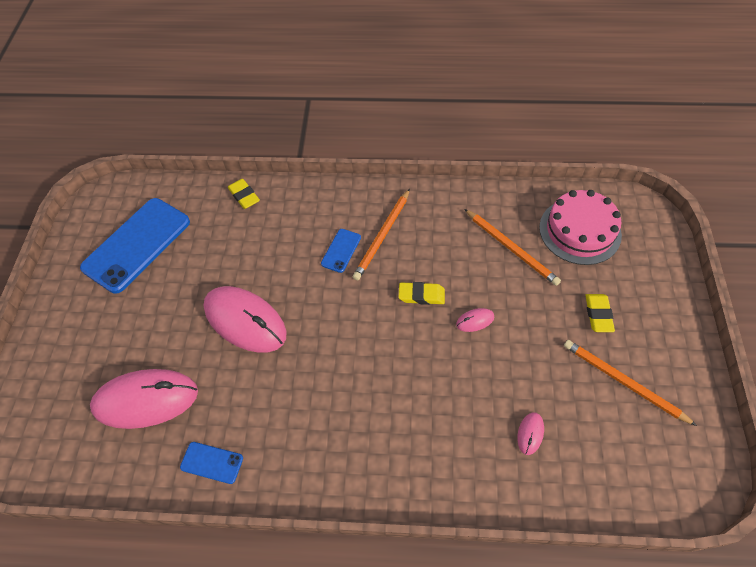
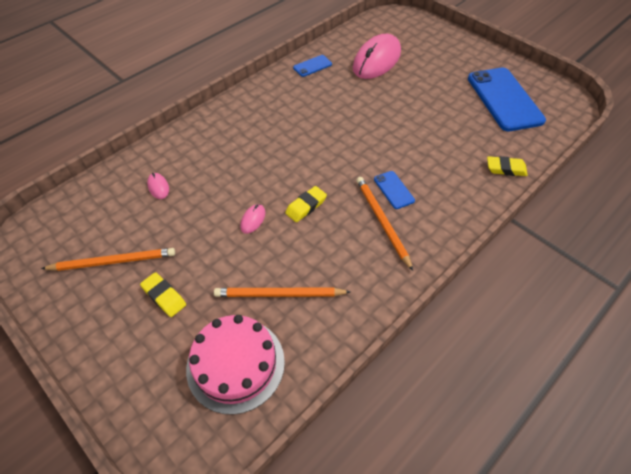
camera: 130 degrees right, 5 degrees down
pink mouse [204,286,287,353] -> none

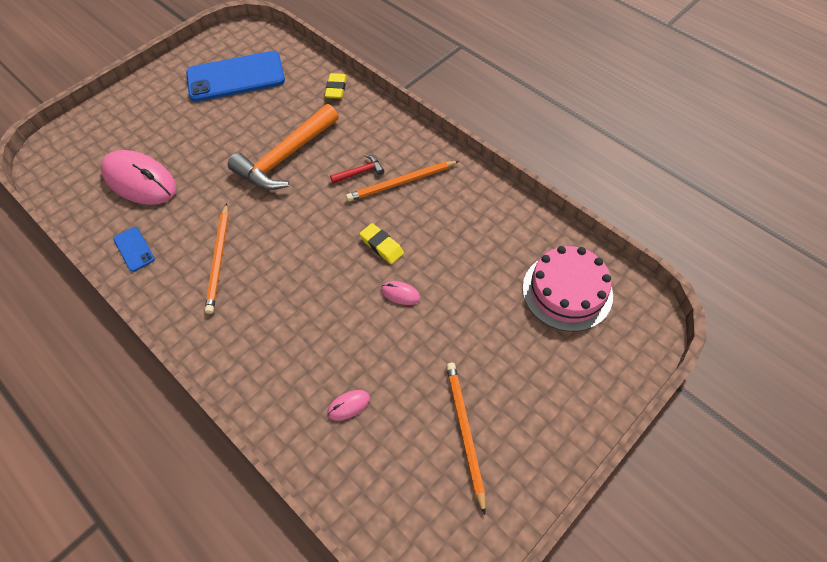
camera: 90 degrees left, 5 degrees up
yellow eraser [140,272,186,317] -> none
orange pencil [214,287,350,297] -> orange pencil moved to [205,203,229,314]
blue phone [374,171,415,209] -> red hammer [330,155,384,184]
none -> orange hammer [228,104,339,190]

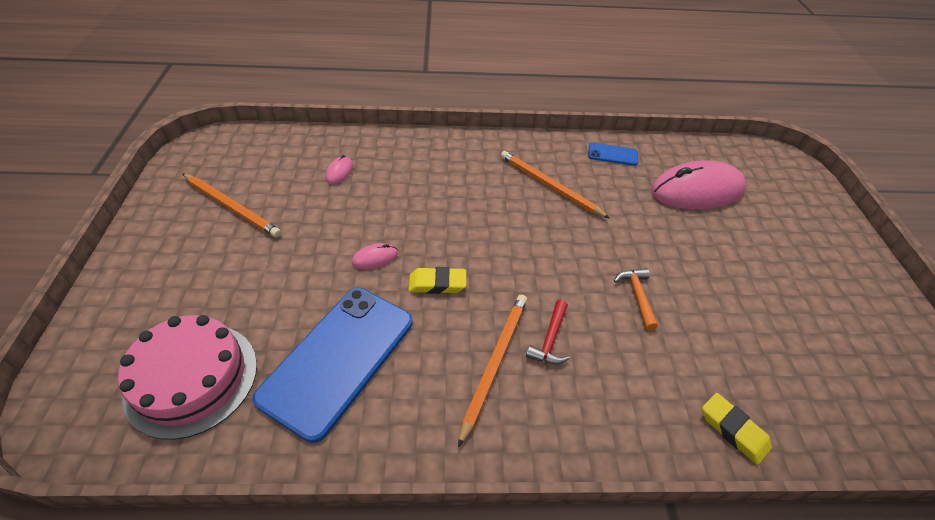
camera: 130 degrees right, 10 degrees down
blue phone [186,51,285,102] -> blue phone moved to [252,288,412,443]
orange hammer [228,104,339,190] -> orange hammer [614,268,658,330], size x0.43

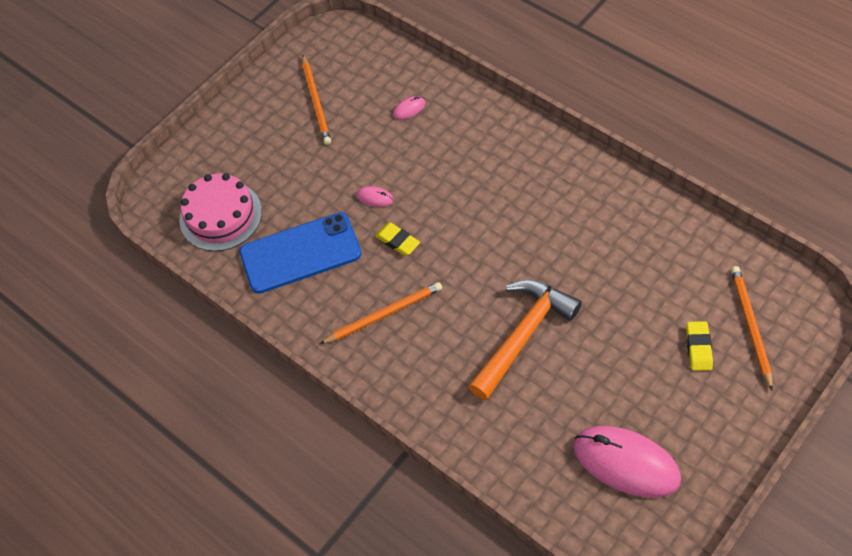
camera: 50 degrees right, 10 degrees up
orange pencil [501,151,609,218] -> orange pencil moved to [731,266,773,390]
red hammer [526,299,570,364] -> none
blue phone [588,143,638,166] -> none
orange hammer [614,268,658,330] -> orange hammer [468,280,582,400], size x2.32
pink mouse [651,160,746,210] -> pink mouse moved to [573,426,681,498]
yellow eraser [702,393,772,465] -> yellow eraser moved to [686,321,713,371]

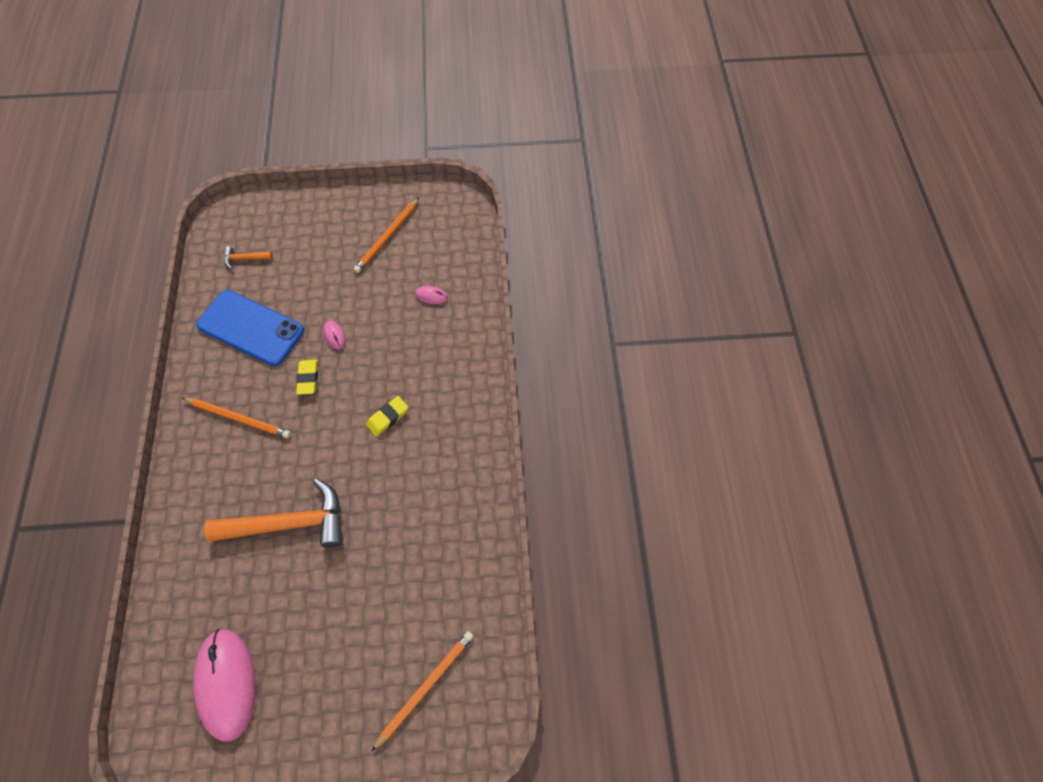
camera: 40 degrees right, 5 degrees up
pink cake [179,173,262,251] -> orange hammer [224,246,273,269]
yellow eraser [686,321,713,371] -> yellow eraser moved to [366,396,408,437]

